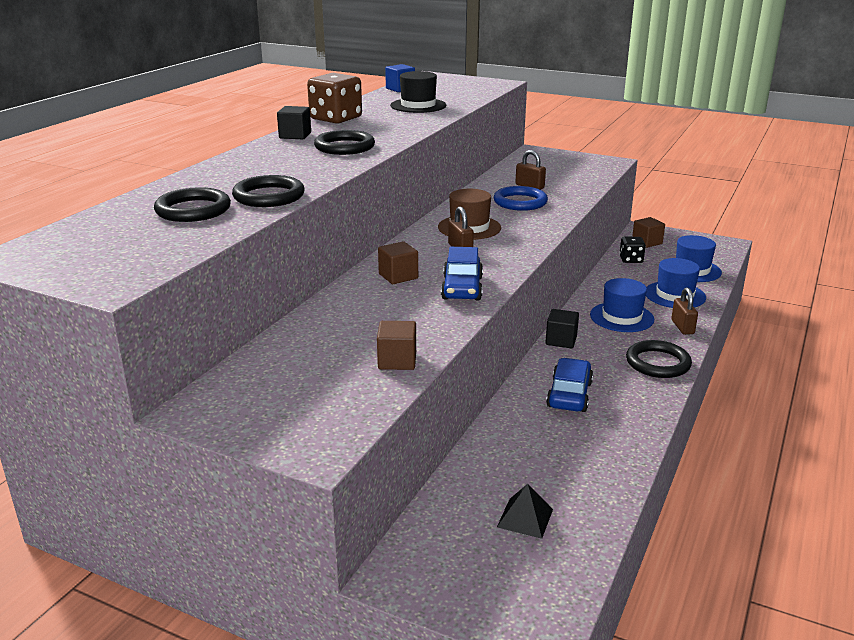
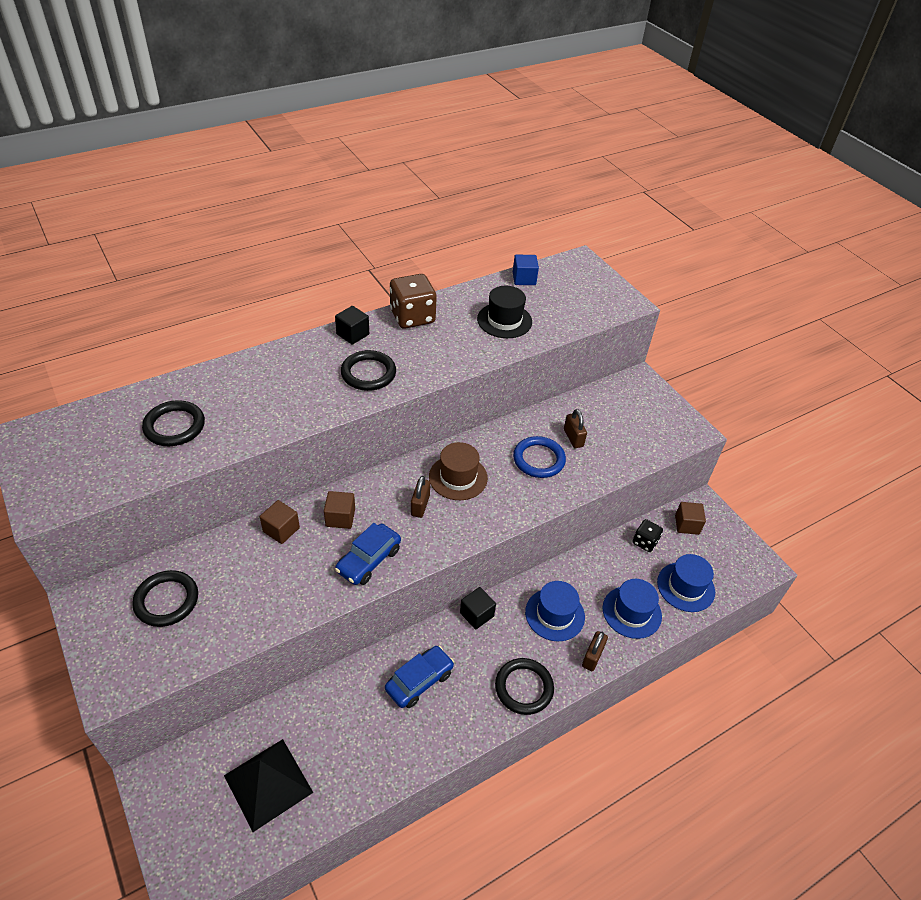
camera: 30 degrees right, 20 degrees up
black ring [232,175,305,207] -> black ring moved to [132,570,198,627]
brown cube [377,321,416,370] -> brown cube moved to [260,500,300,544]
black pyramid [497,484,553,539] -> black pyramid [224,739,313,832], size x1.84

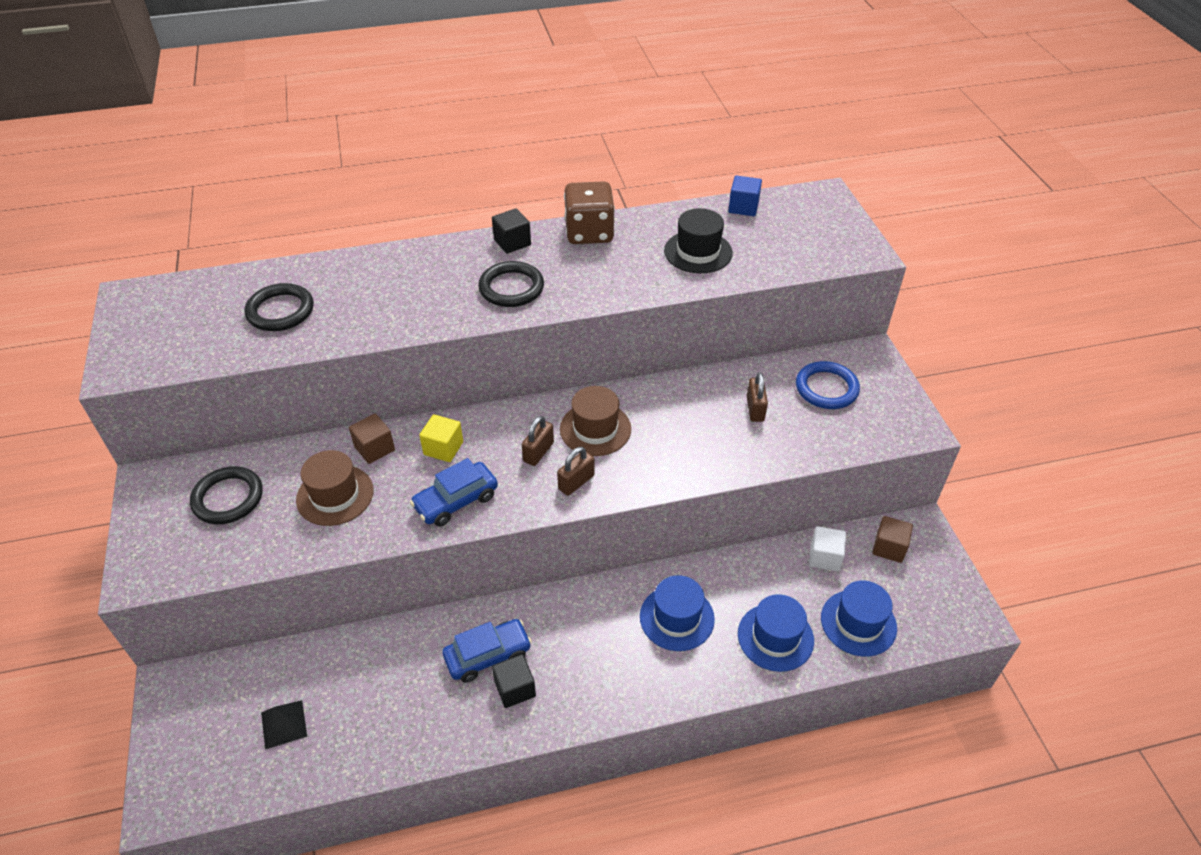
camera: 20 degrees right, 0 degrees up
black pyramid [224,739,313,832] -> black pyramid [261,700,307,750], size x0.54
brown cube [324,491,355,529] -> yellow cube [419,414,463,462]
black cube [460,587,496,629] -> black cube moved to [492,654,536,708]
black ring [495,658,554,715] -> none
blue ring [513,436,566,478] -> blue ring moved to [796,361,860,409]
brown padlock [582,631,608,671] -> brown padlock moved to [557,447,595,496]
black dice [633,519,663,552] -> white cube [809,526,846,571]
none -> brown hat [296,450,374,526]

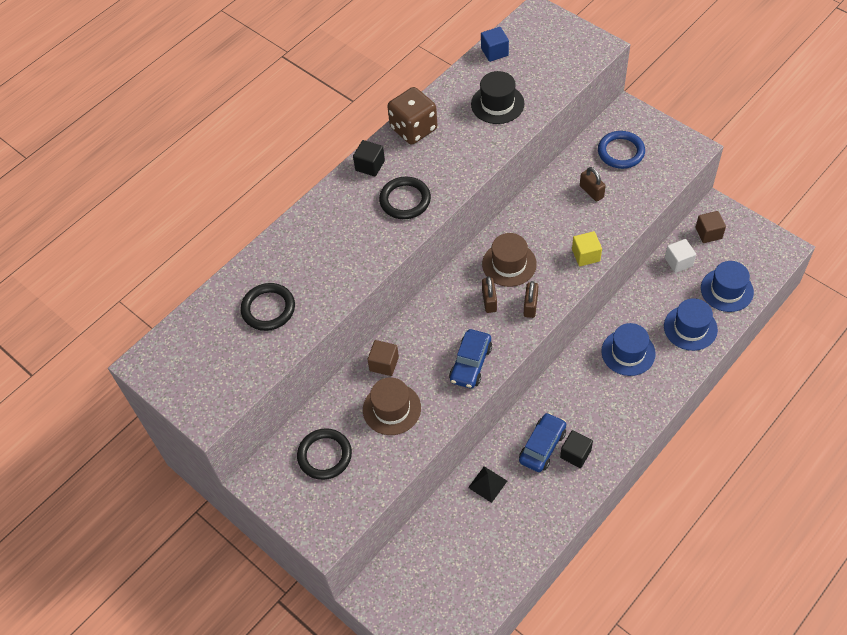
camera: 30 degrees left, 10 degrees up
black pyramid [261,700,307,750] -> black pyramid moved to [468,466,507,503]
yellow cube [419,414,463,462] -> yellow cube moved to [572,231,602,266]

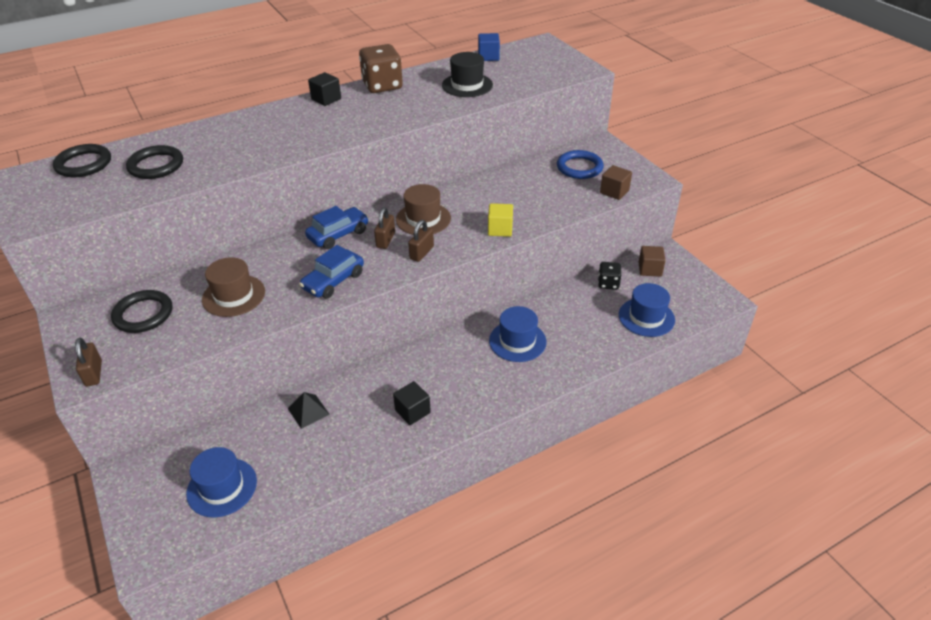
camera: 15 degrees right, 15 degrees down
brown cube [367,340,399,376] -> brown cube moved to [600,165,632,200]
black ring [379,177,431,219] -> black ring moved to [53,144,111,177]
blue car [519,412,566,472] -> blue car moved to [305,206,368,249]
brown padlock [580,167,606,202] -> brown padlock moved to [75,338,102,386]
blue hat [664,298,718,351] -> blue hat moved to [186,447,257,518]
white cube [665,239,696,273] -> black dice [598,262,622,290]

